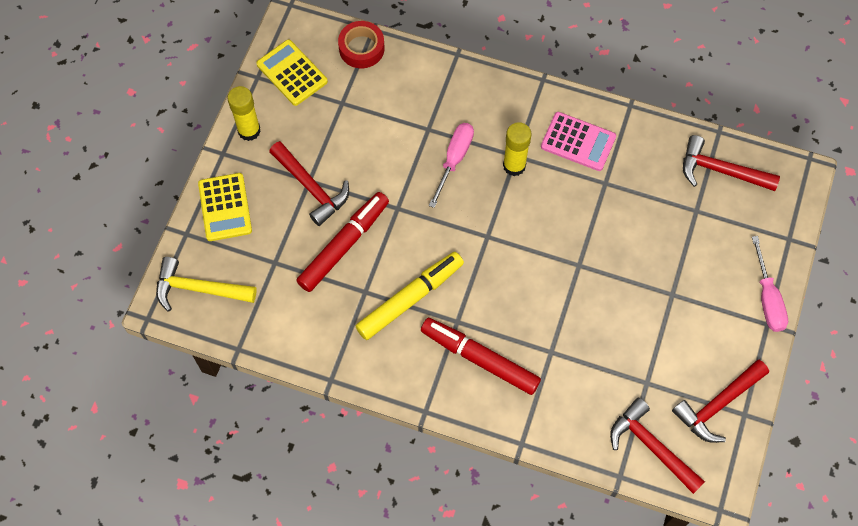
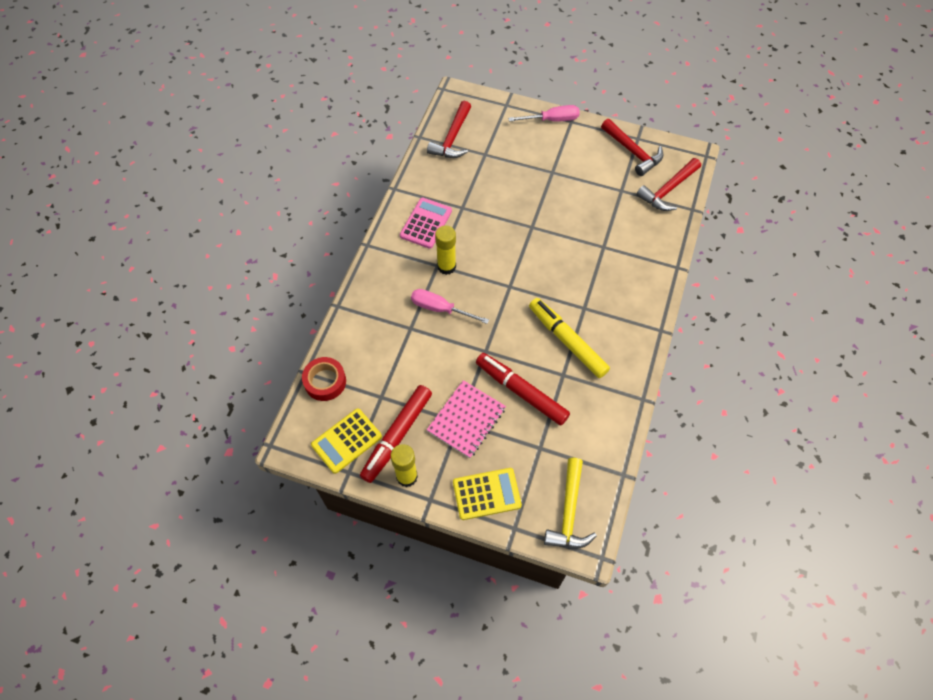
camera: 90 degrees left, 5 degrees down
red hammer [269,141,349,226] -> pink notebook [427,380,506,458]
red marker [421,318,541,395] -> red marker moved to [360,385,432,483]

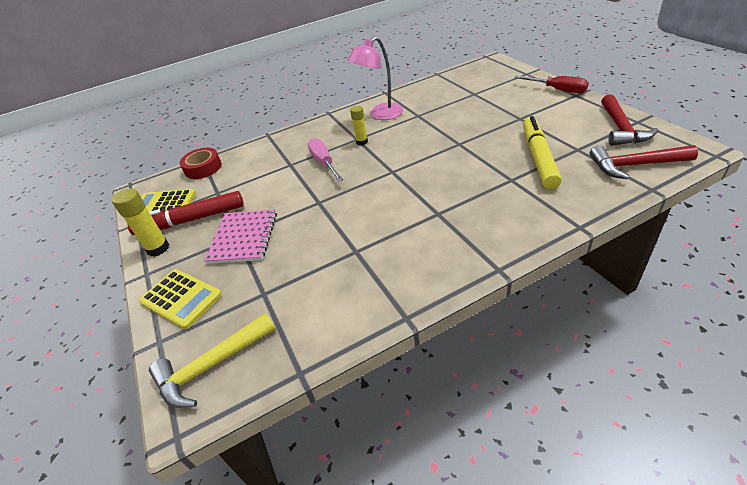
camera: 50 degrees right, 20 degrees down
pink calculator [400,198,452,249] -> pink lamp [347,36,403,120]
red hammer [427,101,471,158] -> none
pink notebook [427,380,506,458] -> pink notebook turned 75 degrees counterclockwise [204,209,277,264]
yellow glue stick [435,225,456,275] -> yellow glue stick [350,106,368,145], size x0.66
red marker [476,353,570,425] -> none
pink screwdriver [508,105,580,122] -> red screwdriver [514,76,589,93]
yellow marker [529,298,610,378] -> yellow marker moved to [523,116,562,189]

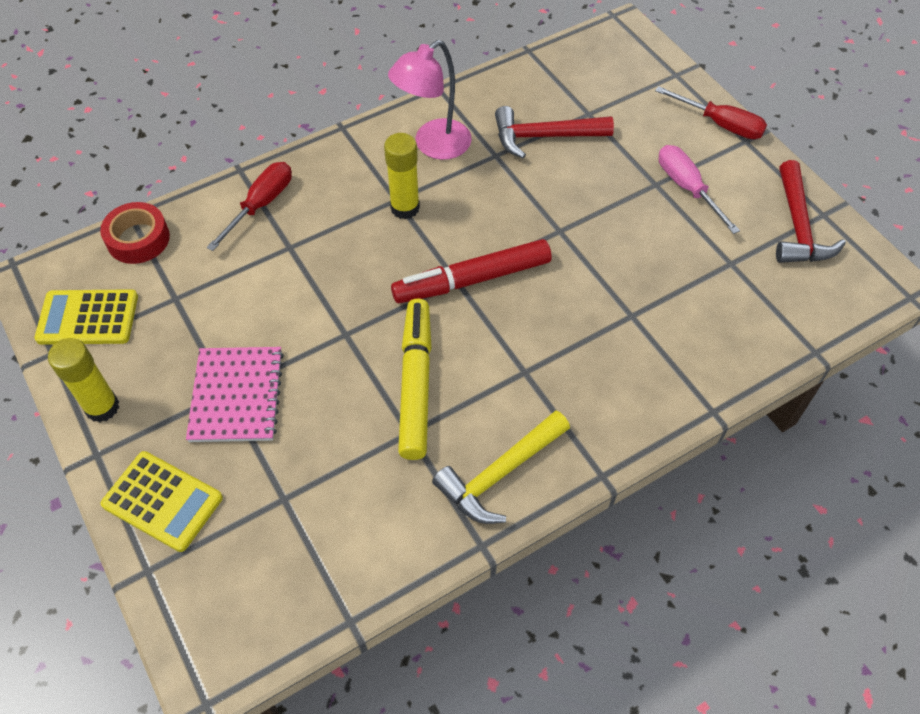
camera: 10 degrees left, 15 degrees up
red marker [127,191,244,235] -> red marker moved to [391,239,552,303]
yellow hammer [149,313,275,408] -> yellow hammer moved to [432,410,570,524]
pink screwdriver [308,138,343,182] -> pink screwdriver moved to [659,145,740,234]
yellow glue stick [350,106,368,145] -> yellow glue stick [384,133,420,219], size x1.51
yellow marker [523,116,562,189] -> yellow marker moved to [398,299,432,460]
red hammer [589,145,698,179] -> red hammer moved to [495,106,614,158]
none -> red screwdriver [207,162,292,251]

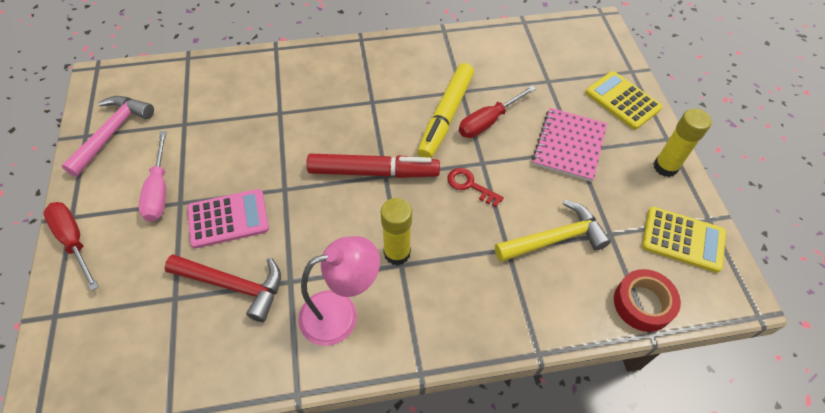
camera: 160 degrees left, 0 degrees up
red screwdriver [207,162,292,251] -> red screwdriver moved to [459,86,536,138]
yellow hammer [432,410,570,524] -> yellow hammer moved to [495,200,611,262]
red hammer [776,160,846,263] -> pink hammer [62,96,154,177]
none -> pink calculator [187,189,269,248]
none -> red key [447,168,504,207]

